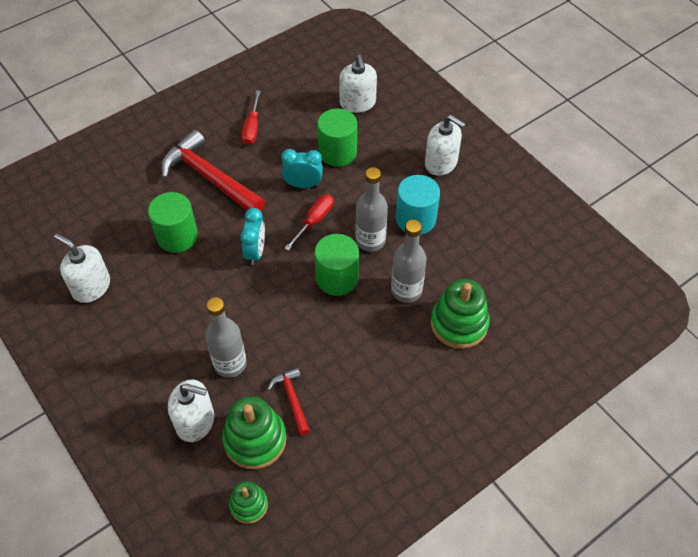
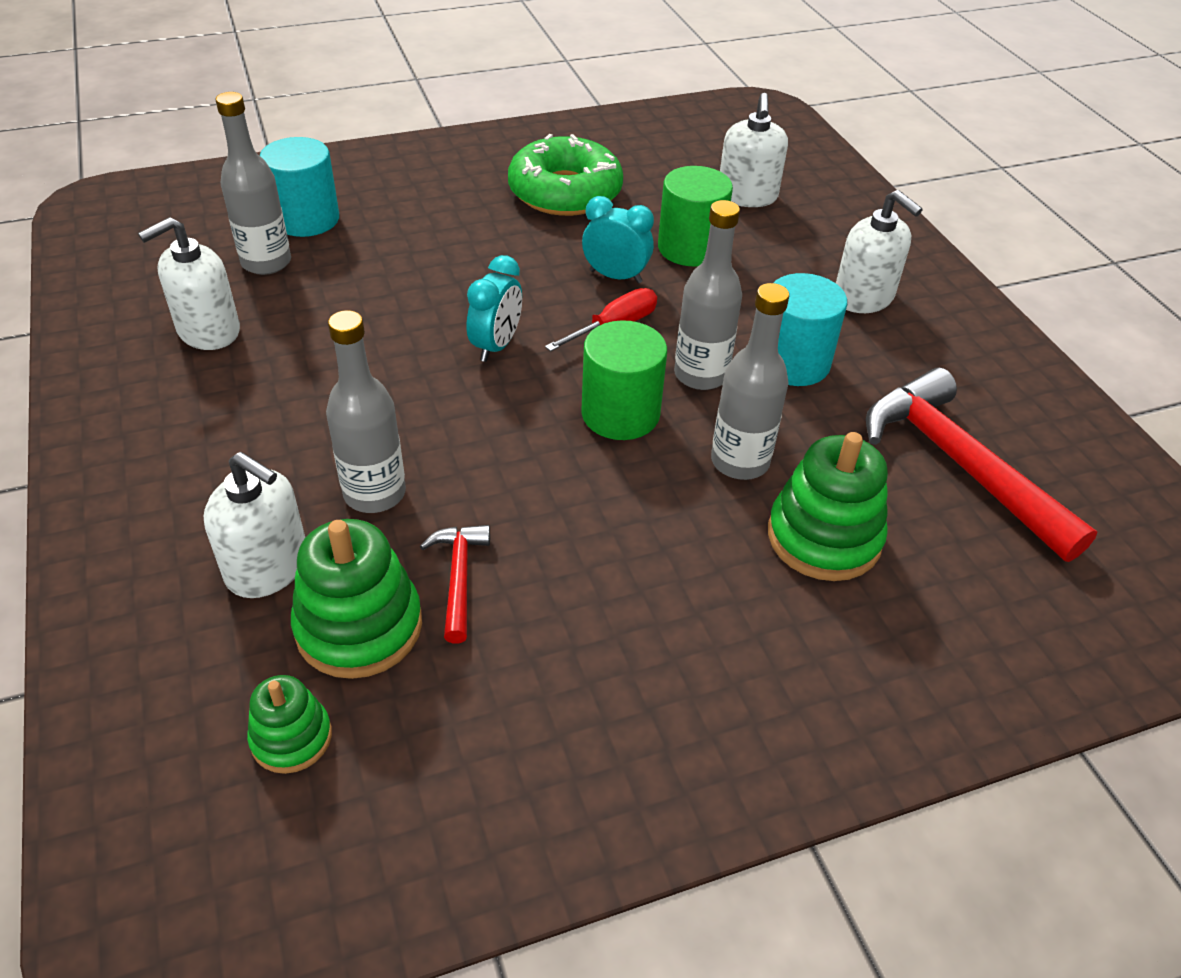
camera: 15 degrees right, 10 degrees down
white soap dispenser [54,234,110,303] -> white soap dispenser turned 90 degrees counterclockwise [138,217,240,350]
green cylinder [148,192,198,253] -> none
red hammer [161,130,265,211] -> red hammer moved to [866,368,1098,562]
red screwdriver [241,91,261,145] -> green donut [508,134,623,216]
none -> grey bottle [215,92,291,275]
none -> turquoise cylinder [260,137,339,237]

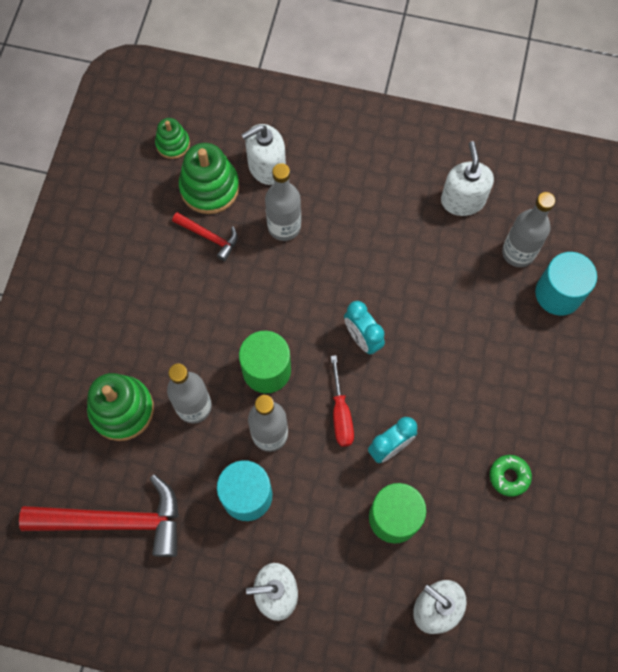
camera: 125 degrees right, 25 degrees up
green donut [508,134,623,216] -> green donut [490,455,532,497], size x0.45

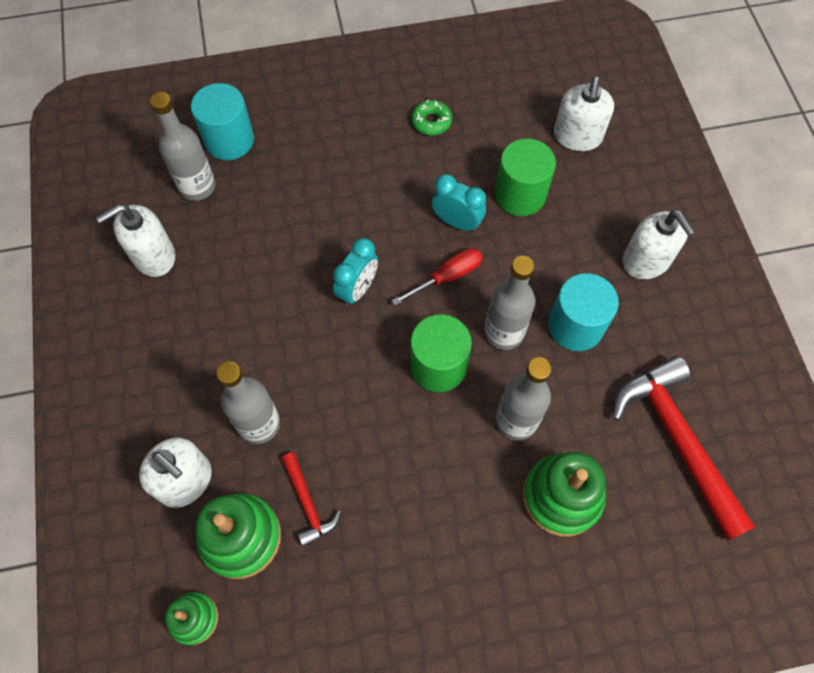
camera: 115 degrees left, 5 degrees down
red hammer [172,212,238,261] -> red hammer turned 150 degrees clockwise [281,452,341,547]

